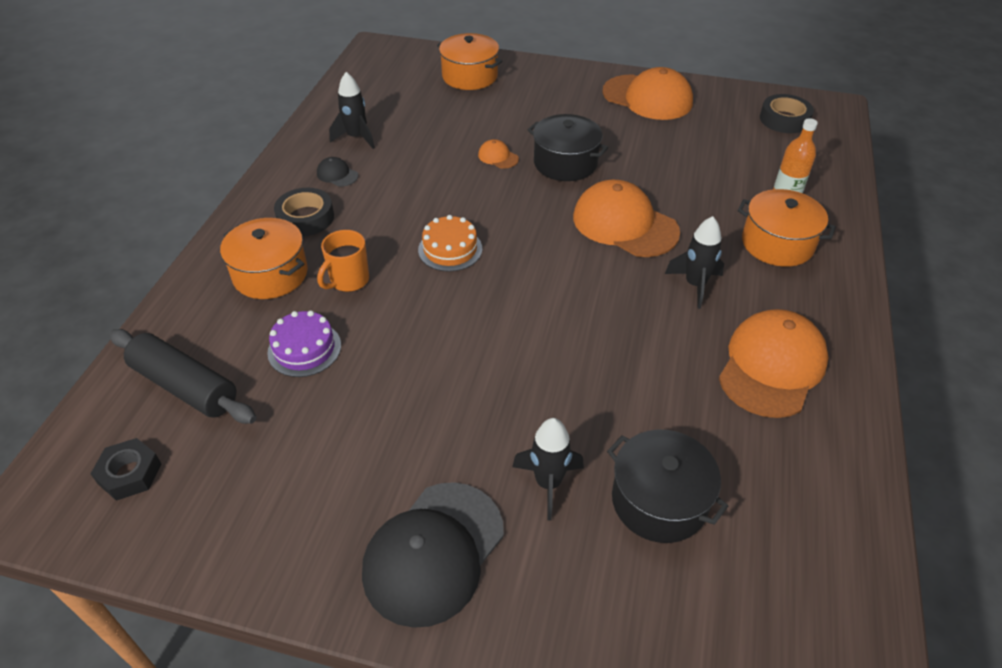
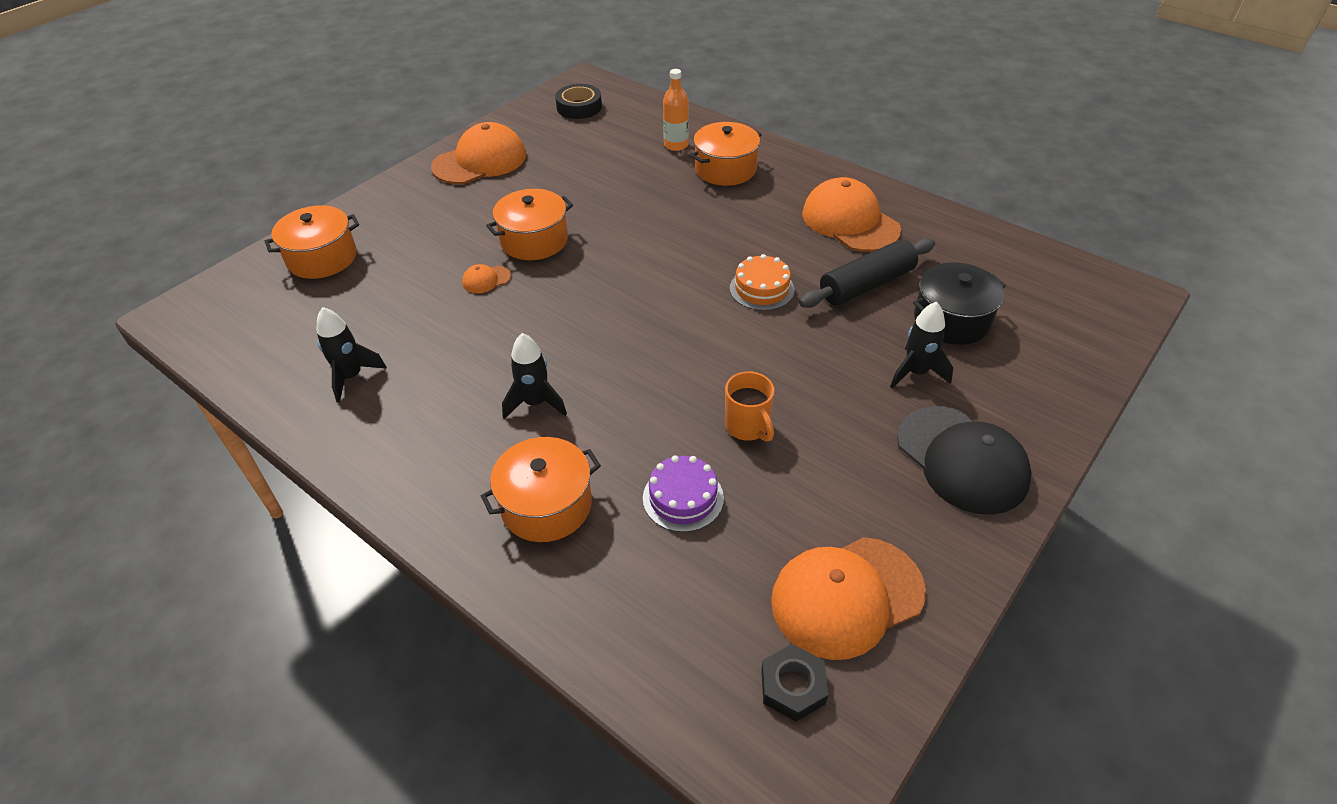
camera: 65 degrees left, 0 degrees up
black rolling pin [109,329,257,424] -> black rolling pin moved to [799,238,935,308]
black tape [274,188,334,236] -> none
black cap [317,157,358,187] -> none
orange mug [317,230,369,292] -> orange mug moved to [725,371,774,442]
orange cake [418,215,482,272] -> orange cake moved to [730,254,795,311]
black pot [528,114,608,181] -> orange pot [486,189,573,260]
orange cap [573,180,680,257] -> orange cap moved to [771,537,926,660]
black rocket [665,216,724,309] -> black rocket moved to [502,333,567,419]

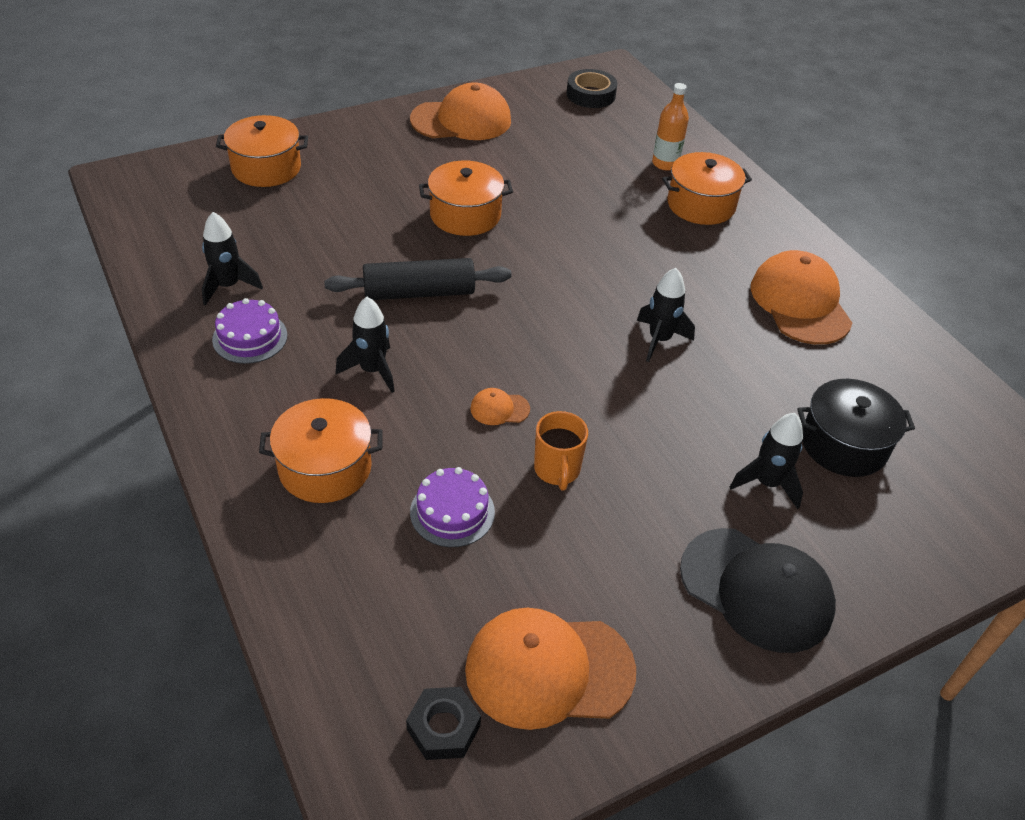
camera: 20 degrees right, 0 degrees up
orange cap [462,264,511,293] -> orange cap moved to [470,388,530,425]
orange cake [730,254,795,311] -> black rocket [637,268,695,362]
black rolling pin [799,238,935,308] -> black rolling pin moved to [324,258,511,300]
black cap [897,406,1032,515] -> black cap turned 45 degrees counterclockwise [680,528,836,653]
none -> purple cake [212,298,287,364]

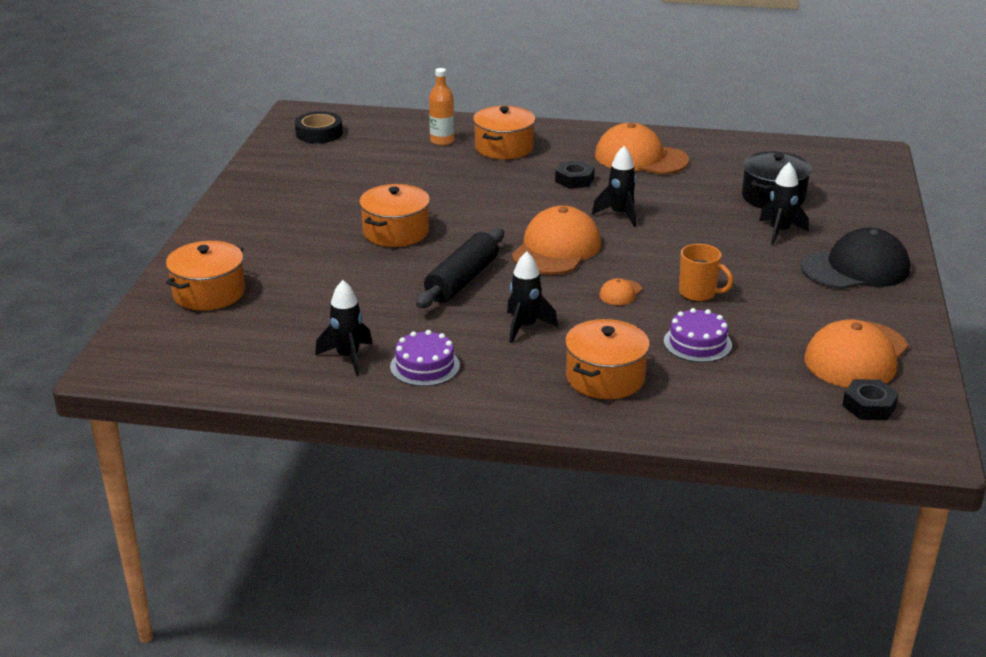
camera: 50 degrees left, 15 degrees down
orange cap [410,82,511,140] -> orange cap moved to [512,206,601,275]
none -> black nut [555,161,595,189]

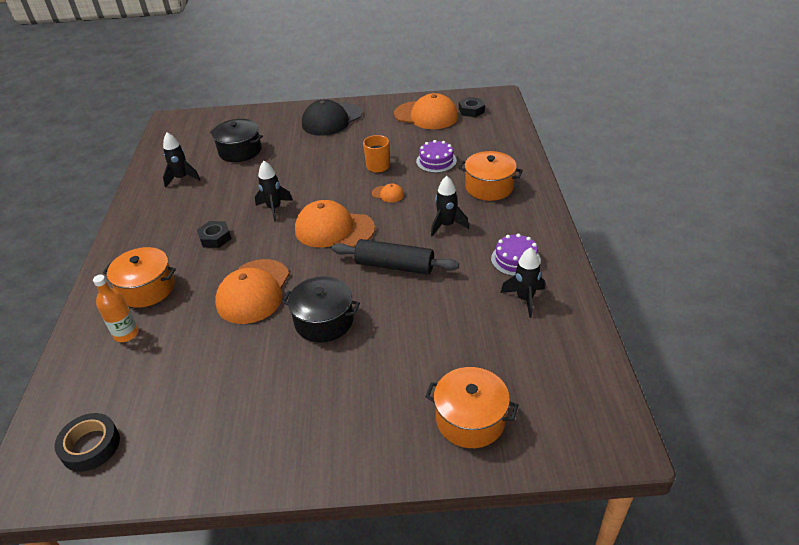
camera: 100 degrees left, 10 degrees up
orange pot [359,184,430,247] -> black pot [282,276,360,342]
orange cap [595,123,689,175] -> orange cap moved to [215,259,289,324]
black rocket [759,162,809,245] -> black rocket moved to [163,133,200,188]
black cap [801,228,910,289] -> black cap turned 105 degrees counterclockwise [302,99,362,136]

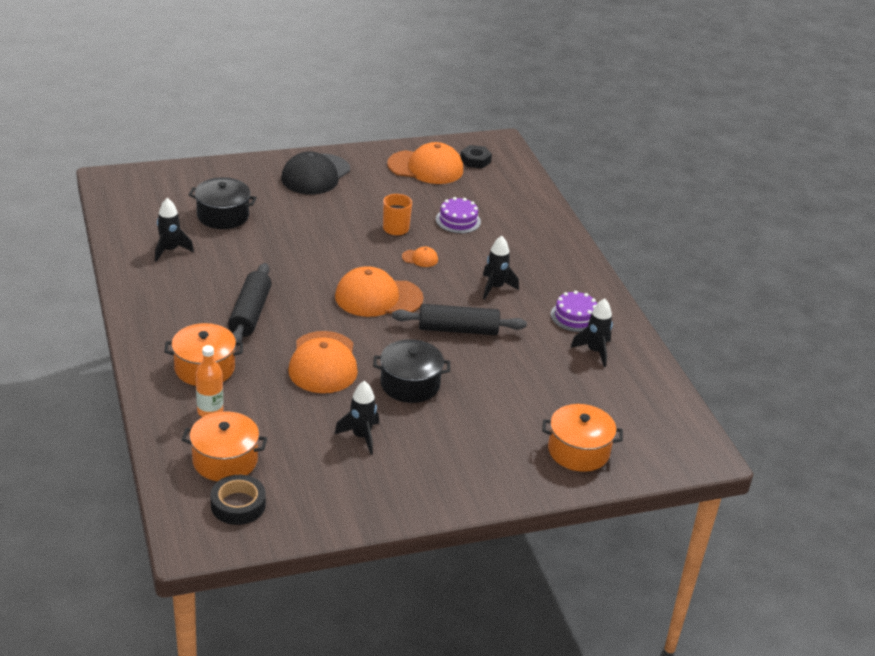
camera: 20 degrees left, 5 degrees down
black nut [197,221,232,248] -> black rolling pin [228,263,272,346]
black rocket [255,161,293,222] -> black rocket moved to [335,381,379,455]
orange pot [459,151,523,201] -> orange pot moved to [182,411,267,481]

